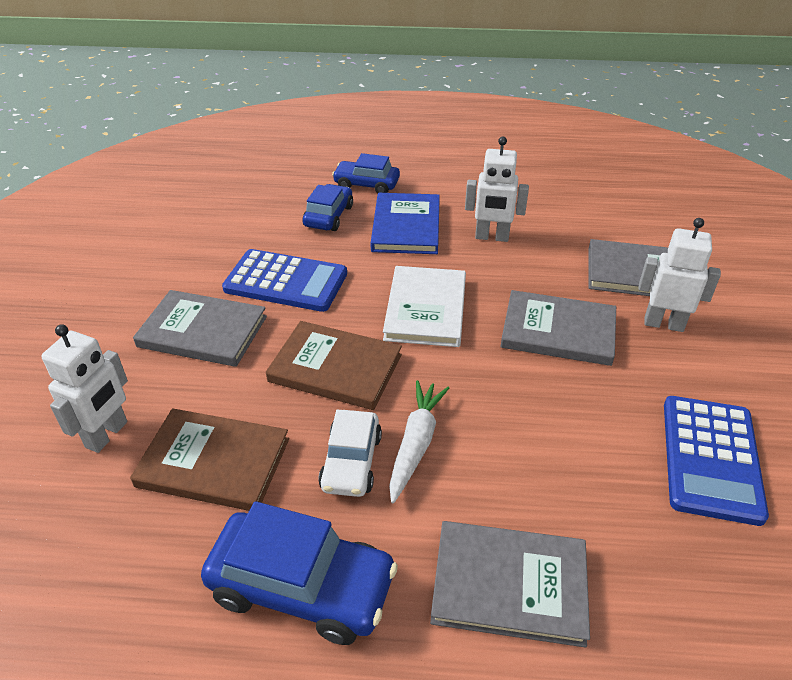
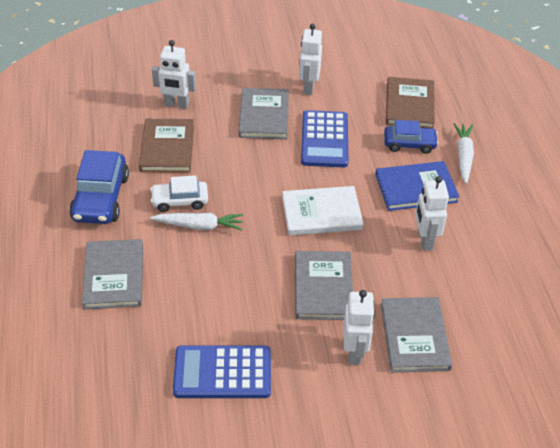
camera: 75 degrees right, 5 degrees up
brown book [266,321,402,410] -> brown book moved to [386,77,435,129]
blue car [332,153,400,193] -> white carrot [453,123,474,184]
none -> white robot [299,24,322,95]

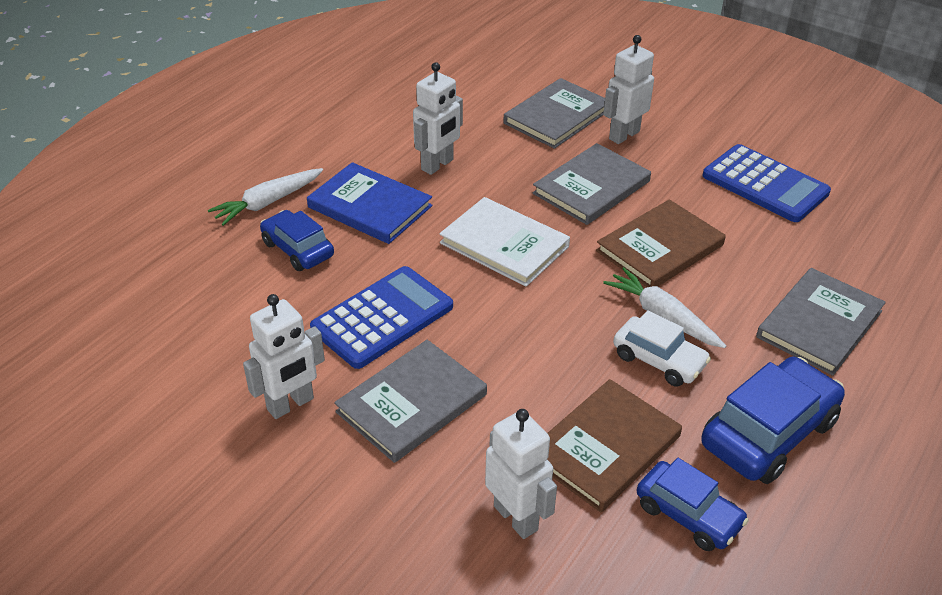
camera: 135 degrees left, 5 degrees down
brown book [386,77,435,129] -> brown book moved to [596,199,726,287]
none -> blue car [637,458,749,551]

